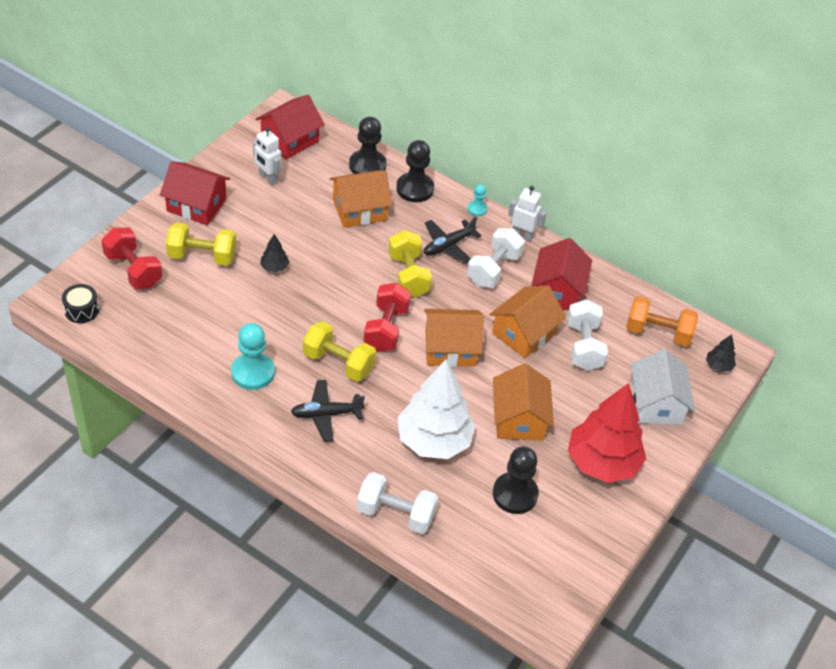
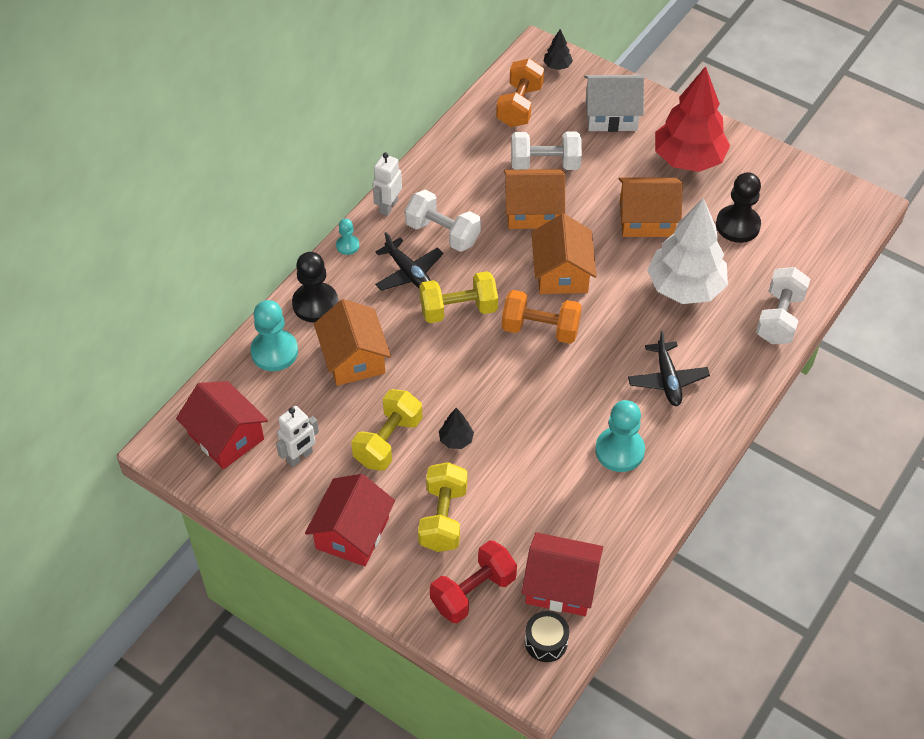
camera: 85 degrees left, 5 degrees up
yellow dumbbell [303,321,376,382] -> yellow dumbbell moved to [351,389,422,471]
black pawn [349,117,387,174] -> turquoise pawn [250,300,298,371]
red dumbbell [364,283,411,352] -> orange dumbbell [502,290,582,344]
orange house [489,285,566,358] -> orange house turned 45 degrees counterclockwise [504,169,565,229]
red house [531,238,592,310] -> red house moved to [521,532,603,616]

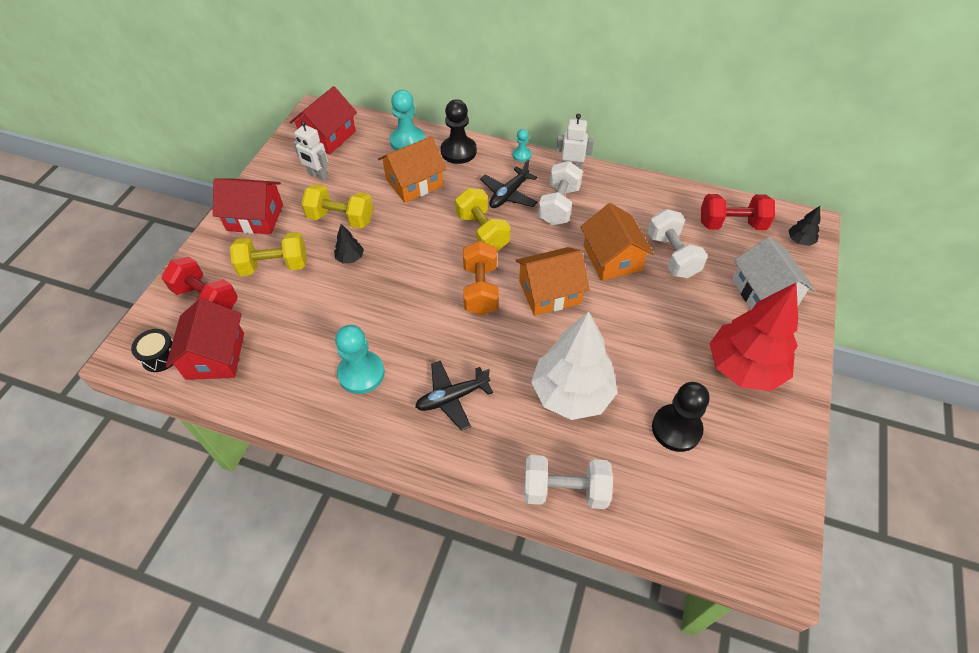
camera: 75 degrees right, 0 degrees up
orange dumbbell [496,58,544,127] -> red dumbbell [701,194,775,230]
orange house [619,177,683,237] -> none

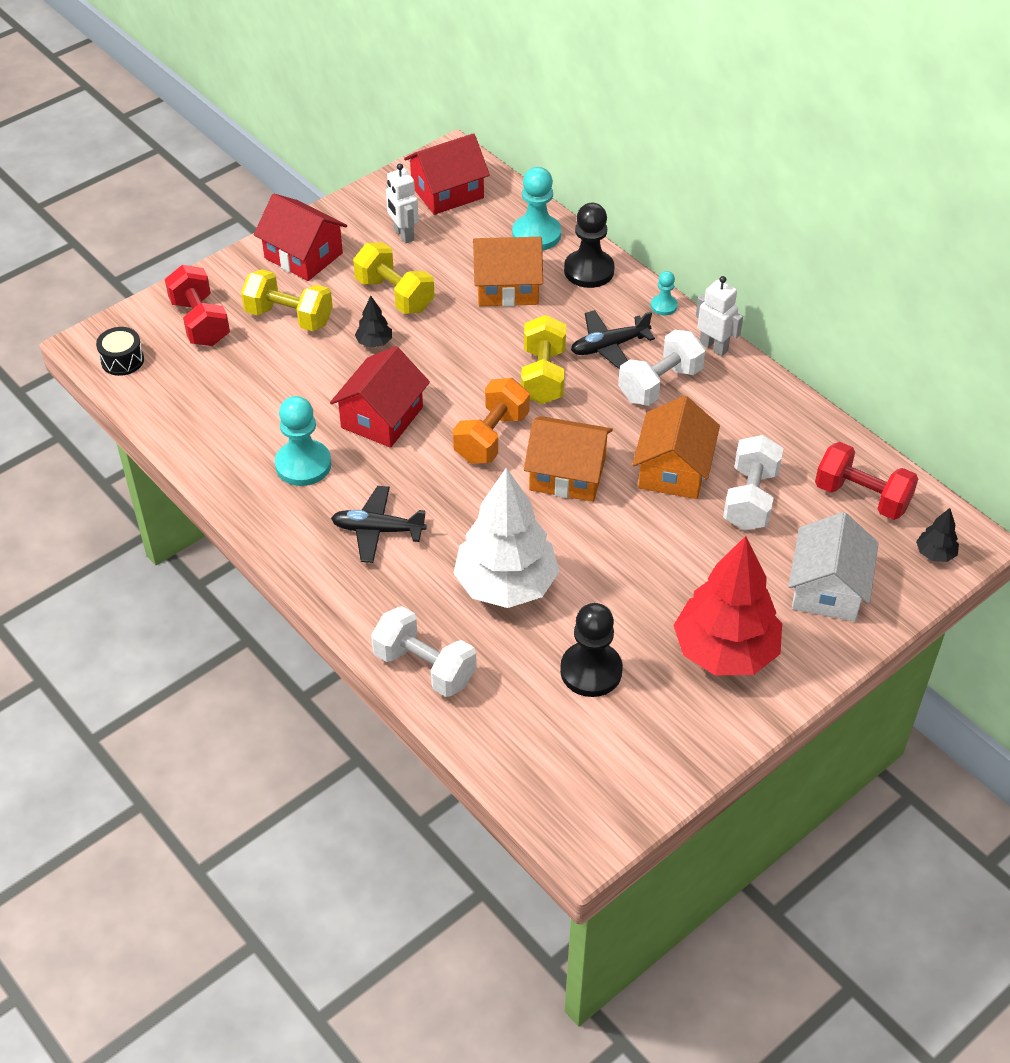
camera: 30 degrees right, 5 degrees down
red house [166,298,244,380] -> red house moved to [330,346,430,448]

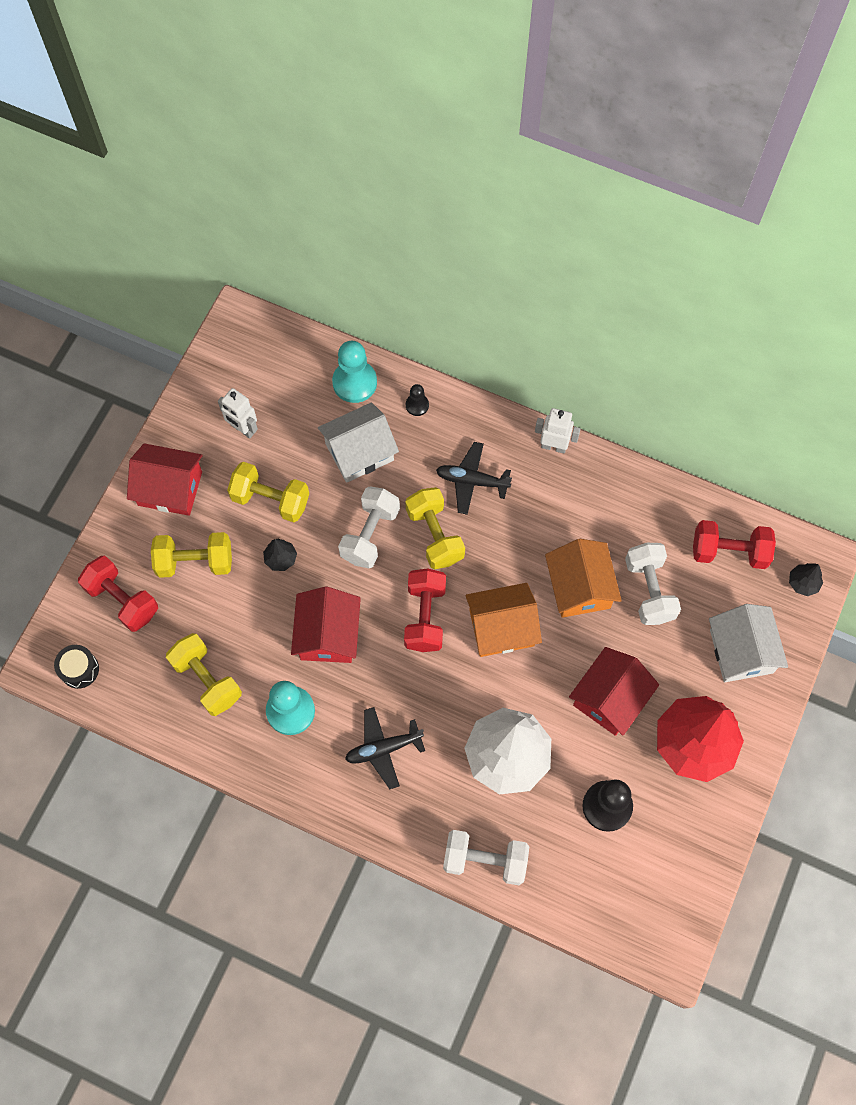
camera: 25 degrees left, 20 degrees up
red house [404,133,490,215] -> red house moved to [569,647,659,736]
orange dumbbell [453,378,530,464] -> red dumbbell [404,568,446,652]
orange house [473,237,543,307] -> white house [318,402,399,483]
black pawn [564,203,615,288] -> black pawn [406,384,429,416], size x0.52
black plane [571,310,655,369] -> black plane turned 60 degrees clockwise [436,442,512,515]
white dumbbell [618,330,706,406] -> white dumbbell moved to [338,486,400,568]
turquoise pawn [651,271,678,315] -> none
none -> yellow dumbbell [166,633,242,716]

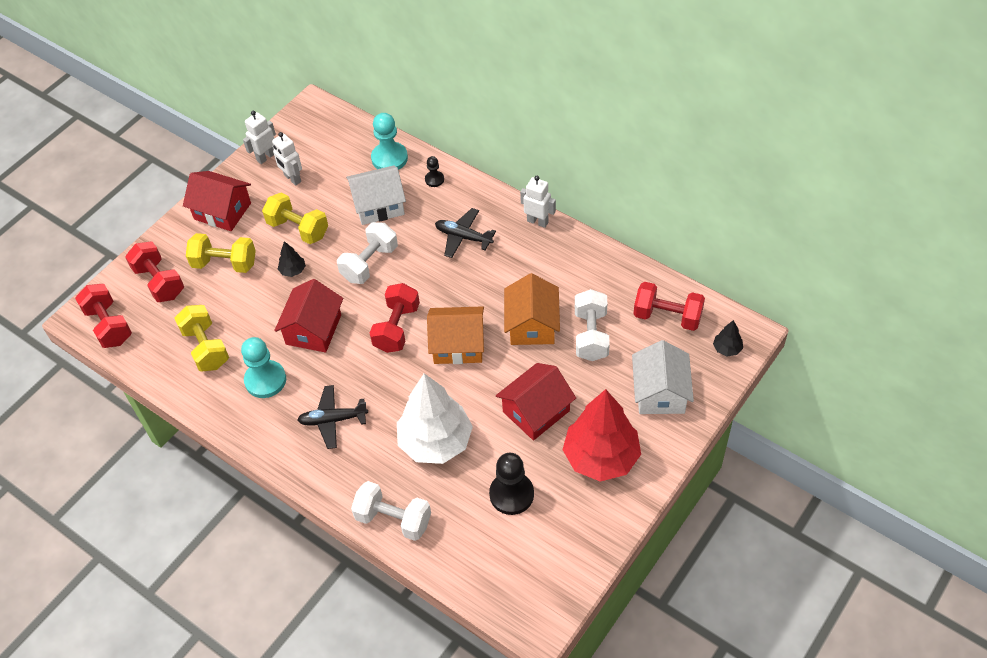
camera: 15 degrees right, 15 degrees down
black drum [54,645,99,689] -> red dumbbell [75,284,132,348]
yellow dumbbell [405,487,465,569] -> none
none -> white robot [243,111,276,164]

